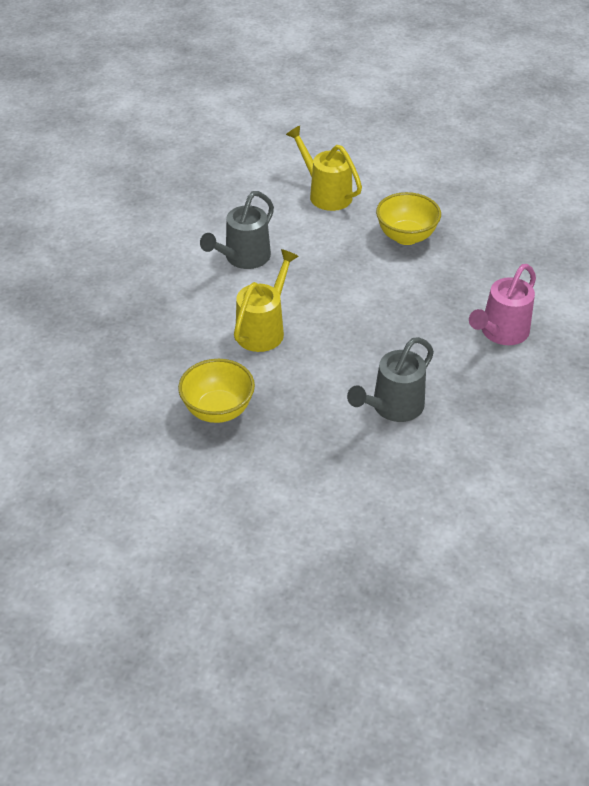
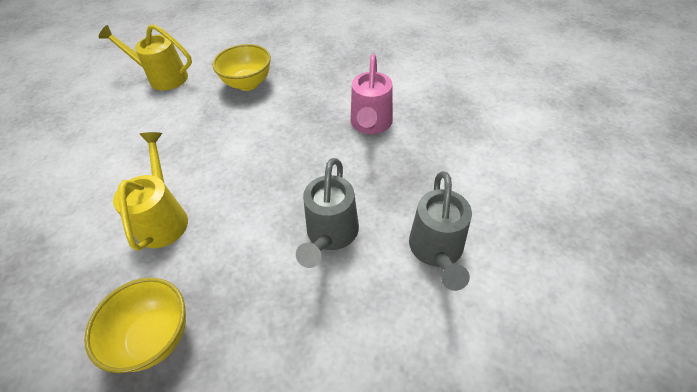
camera: 30 degrees left, 5 degrees up
grey watering can [200,191,274,269] -> grey watering can moved to [409,171,472,291]

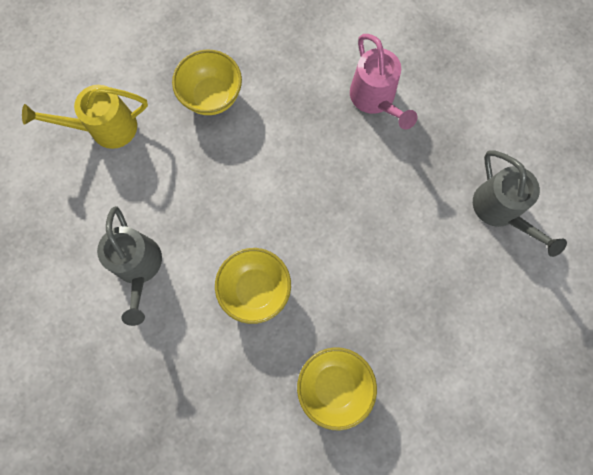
camera: 30 degrees left, 25 degrees up
yellow watering can [113,132,188,251] -> yellow bowl [215,248,291,324]
grey watering can [296,158,359,268] -> grey watering can moved to [97,206,162,326]

